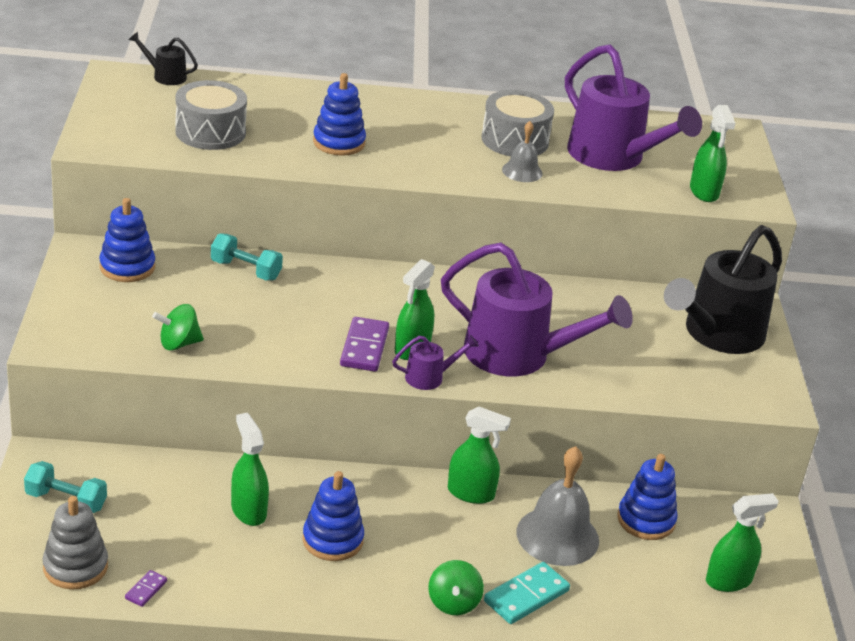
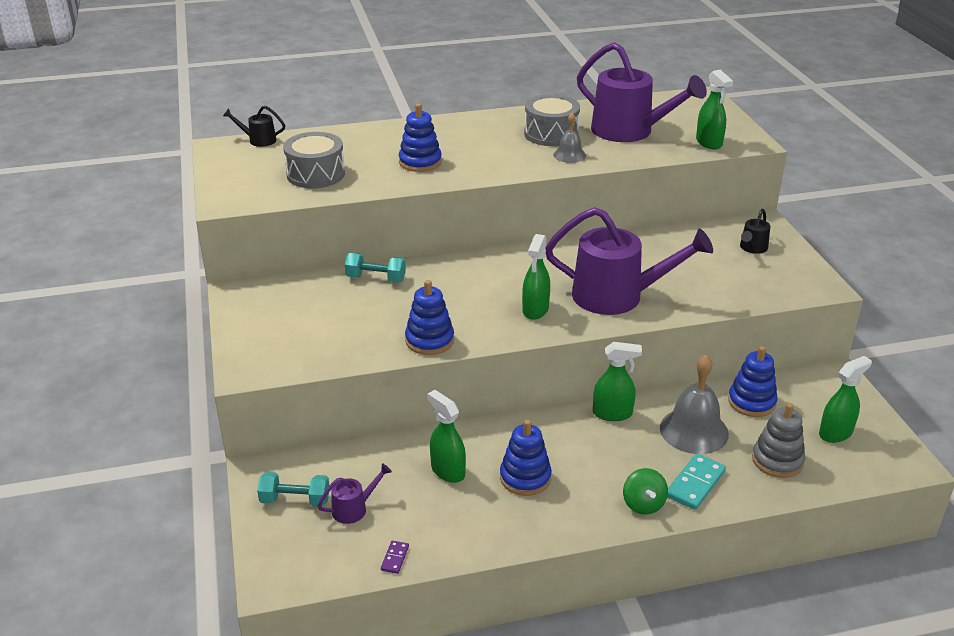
camera: 10 degrees left, 0 degrees up
grey stacking toy [42,496,108,590] -> grey stacking toy moved to [752,403,805,478]
blue stacking toy [99,198,155,282] -> blue stacking toy moved to [405,280,454,355]
green spinning top [152,304,204,351] -> none
purple domino [340,317,389,372] -> none
purple watering can [392,335,479,390] -> purple watering can moved to [318,463,392,524]
black watering can [664,225,782,354] -> black watering can [740,209,770,254], size x0.43

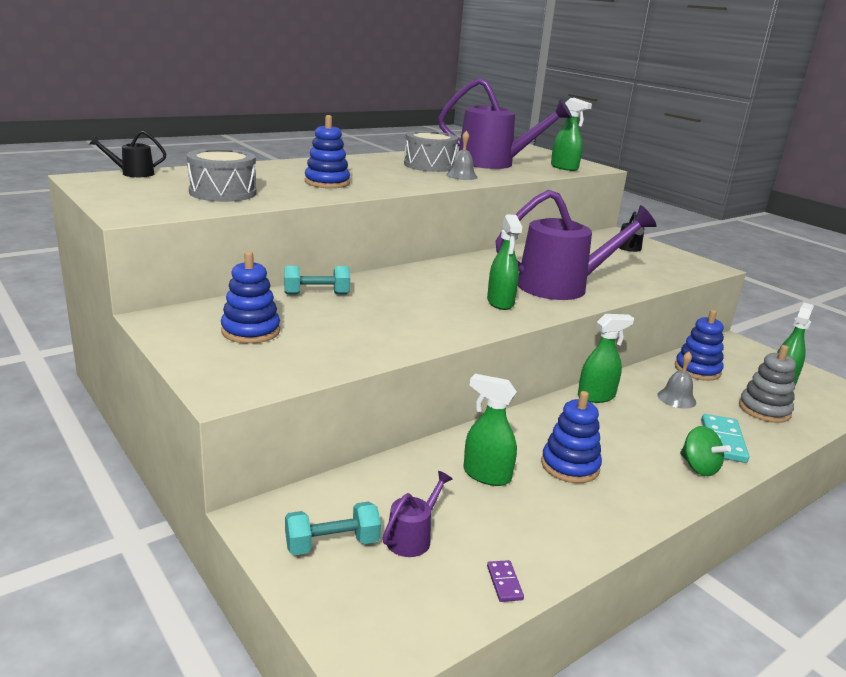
camera: 25 degrees left, 10 degrees down
blue stacking toy [405,280,454,355] -> blue stacking toy moved to [221,251,280,344]
grey bell [660,355,729,454] -> grey bell [657,352,696,409], size x0.55

